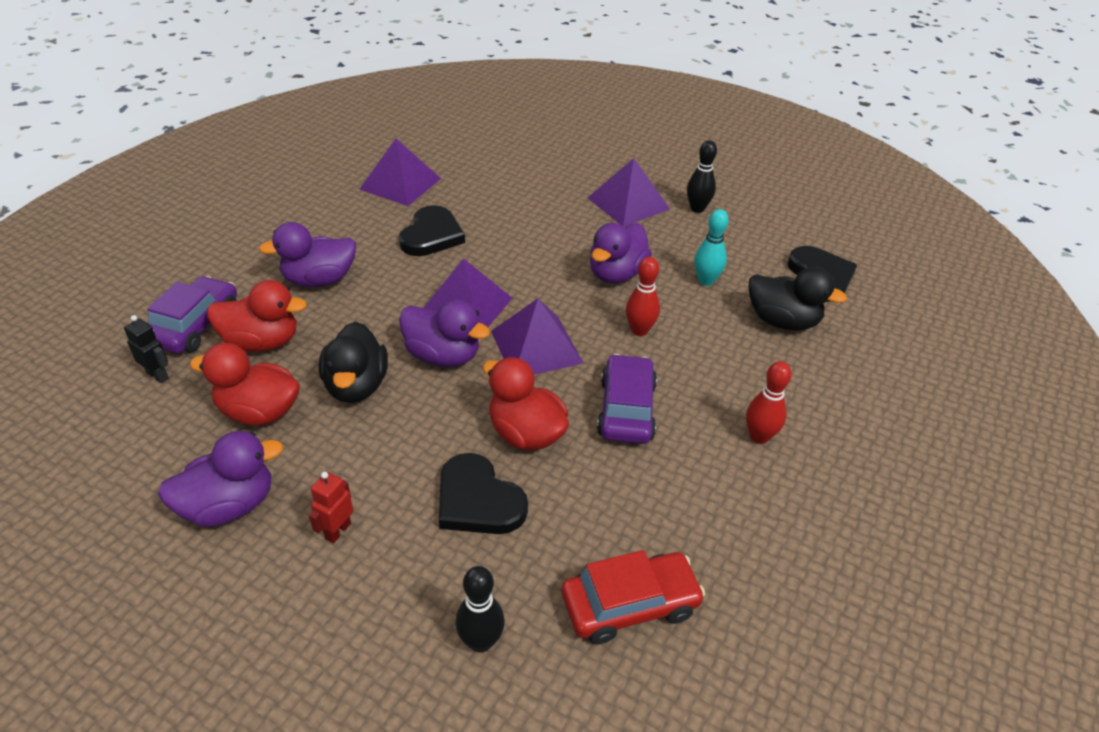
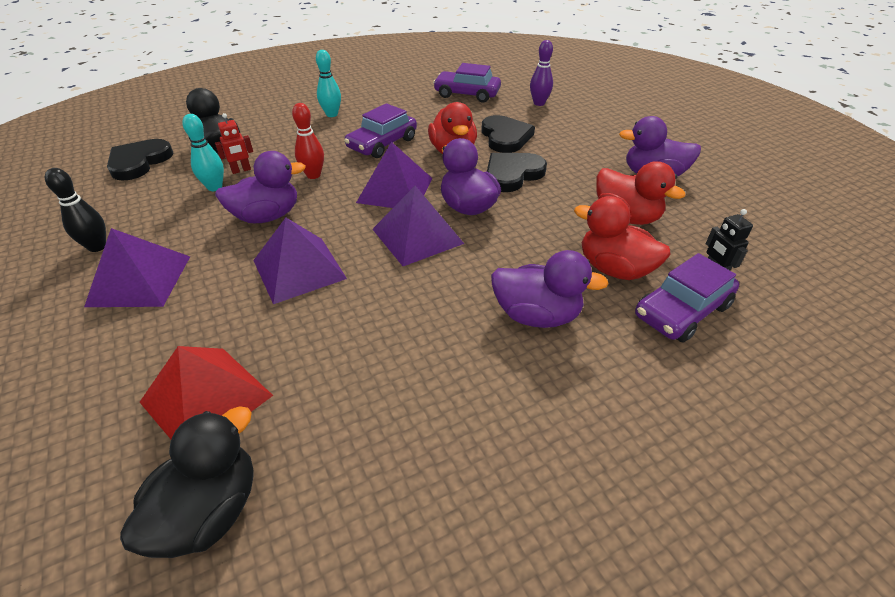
camera: 145 degrees left, 0 degrees up
red robot [309,472,353,544] -> red robot moved to [215,113,253,174]
black duck [319,322,388,403] -> black duck moved to [120,406,253,558]
purple pyramid [359,139,441,206] -> purple pyramid moved to [253,218,347,304]
black heart [399,205,465,256] -> black heart moved to [487,153,547,192]
black bowling pin [456,566,505,652] -> purple bowling pin [530,40,553,106]
red car [562,550,705,644] -> purple car [433,63,501,103]
red bowling pin [746,361,792,444] -> turquoise bowling pin [316,50,341,117]
none -> red pyramid [140,346,273,439]

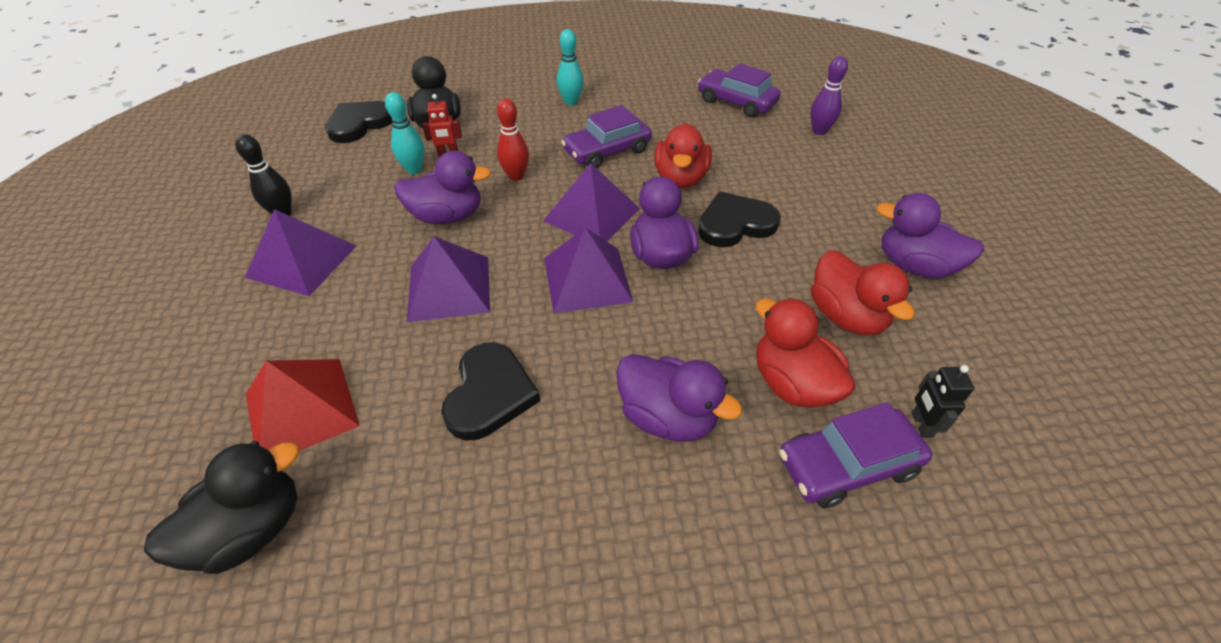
camera: 20 degrees right, 5 degrees up
black heart [482,115,535,153] -> black heart moved to [441,342,540,441]

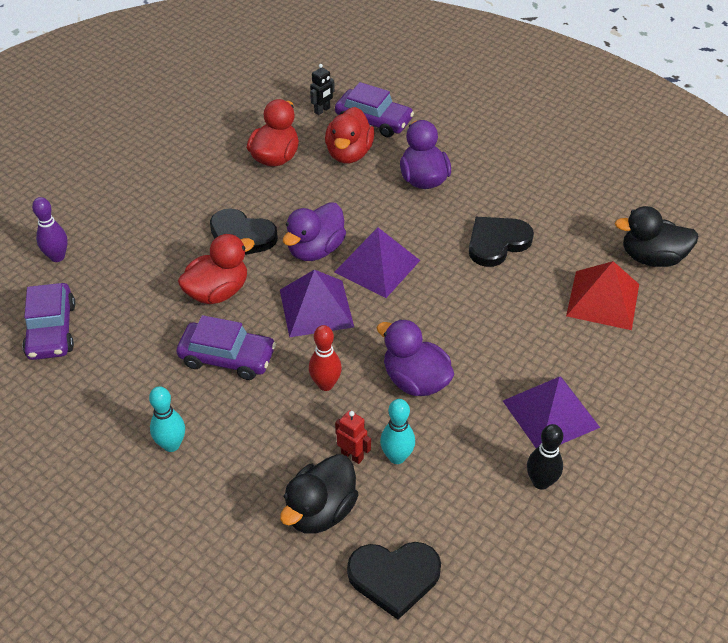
camera: 135 degrees left, 0 degrees up
purple pyramid [406,236,490,323] -> none
purple duck [876,193,984,279] -> none

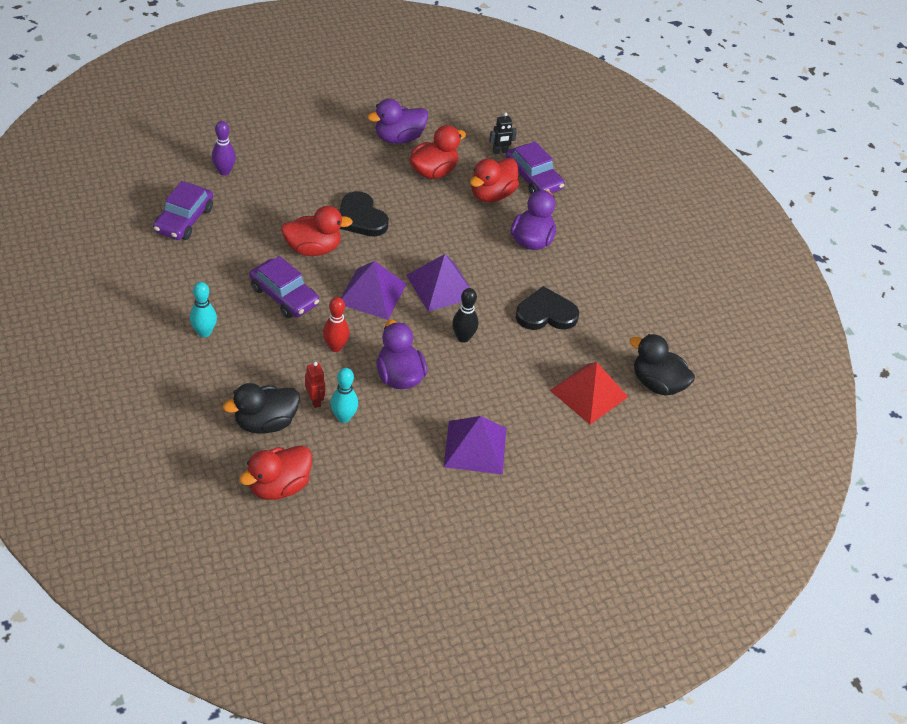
camera: 25 degrees right, 0 degrees up
purple duck [283,202,346,261] -> purple duck moved to [367,99,428,144]
black heart [347,542,441,620] -> red duck [239,445,312,500]
black bowling pin [527,424,563,490] -> black bowling pin moved to [452,288,478,343]

